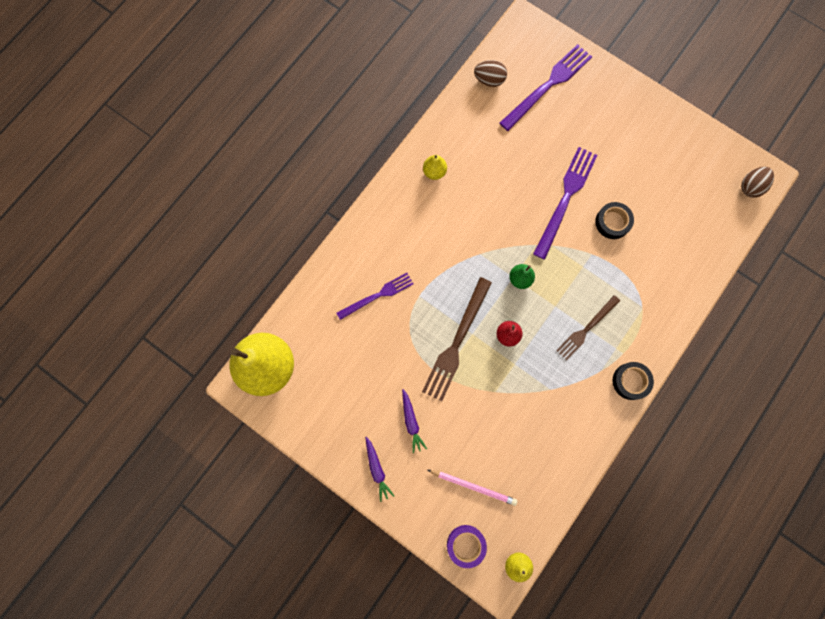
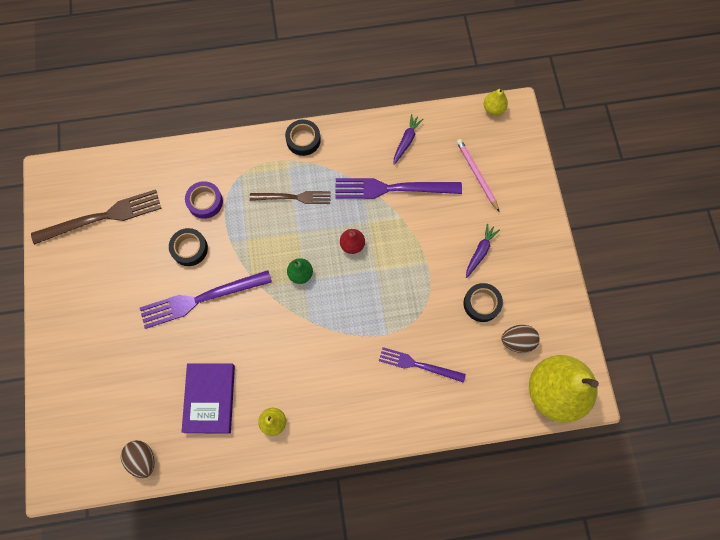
camera: 135 degrees left, 5 degrees down
purple carrot [365,437,394,502] -> purple carrot moved to [394,114,424,165]
brown fork [422,277,492,401] -> brown fork moved to [31,189,161,245]
purple tape [447,525,487,568] -> purple tape moved to [185,181,223,219]
purple fork [500,44,592,131] -> purple fork moved to [335,178,462,199]
brown egg [741,167,774,198] -> brown egg moved to [501,325,540,353]
none -> purple book [182,363,235,433]
none -> black tape [464,283,503,322]

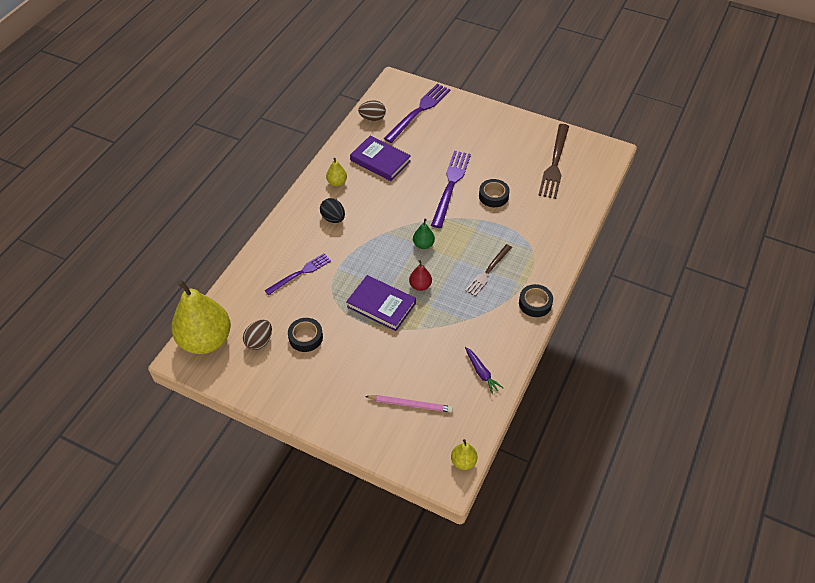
camera: 125 degrees right, 20 degrees down
purple tape [185,181,223,219] -> none
purple fork [335,178,462,199] -> purple fork moved to [384,84,451,143]
purple carrot [466,224,500,278] -> none
none -> black egg [320,198,345,223]
none -> purple book [346,275,416,331]

